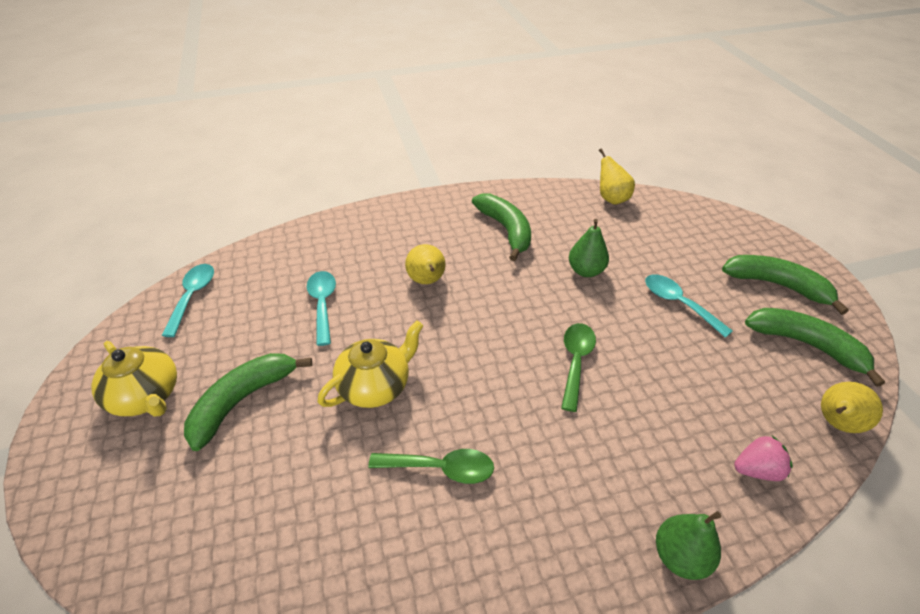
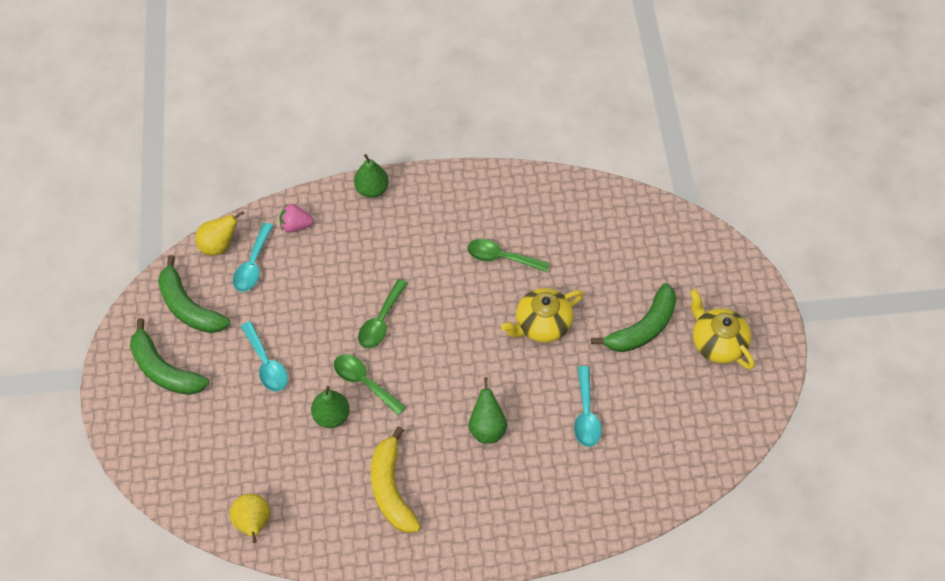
camera: 170 degrees left, 15 degrees up
turquoise spoon [161,264,214,337] -> turquoise spoon moved to [233,223,274,292]
yellow pear [405,244,446,284] -> green pear [469,377,507,444]
green banana [472,193,531,261] -> yellow banana [371,427,421,533]
none -> green spoon [334,354,406,415]

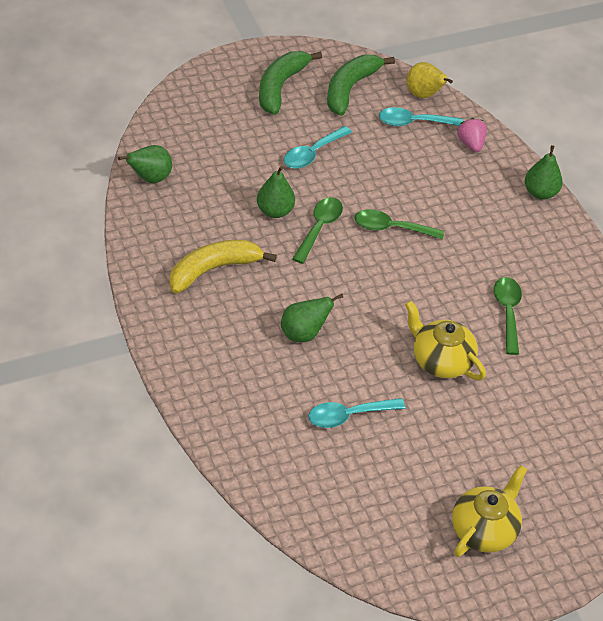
camera: 70 degrees right, 10 degrees down
yellow pear [229,494,270,543] -> green pear [118,145,172,183]
green banana [591,283,677,352] -> none

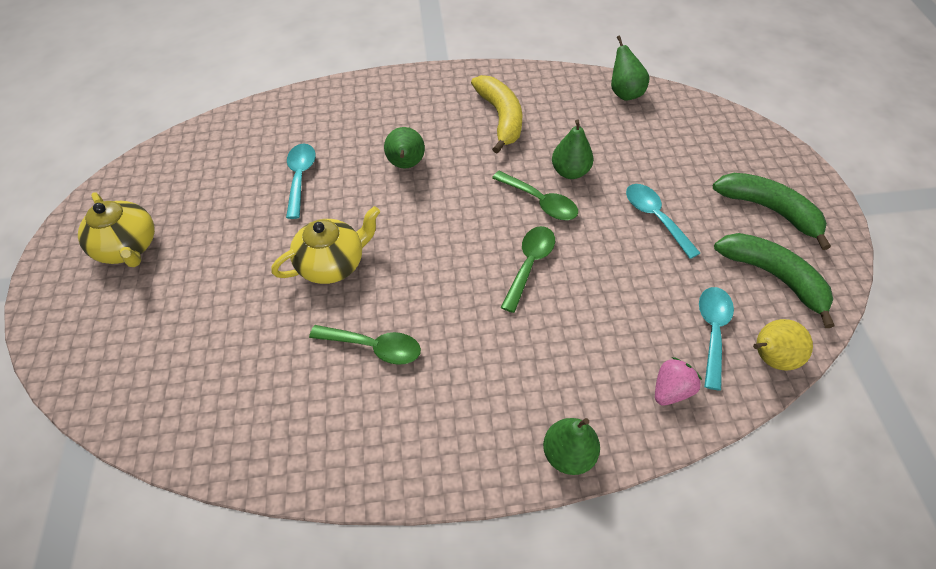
camera: 110 degrees right, 5 degrees up
pink strawberry [457,118,487,152] -> pink strawberry turned 45 degrees counterclockwise [655,357,702,406]

